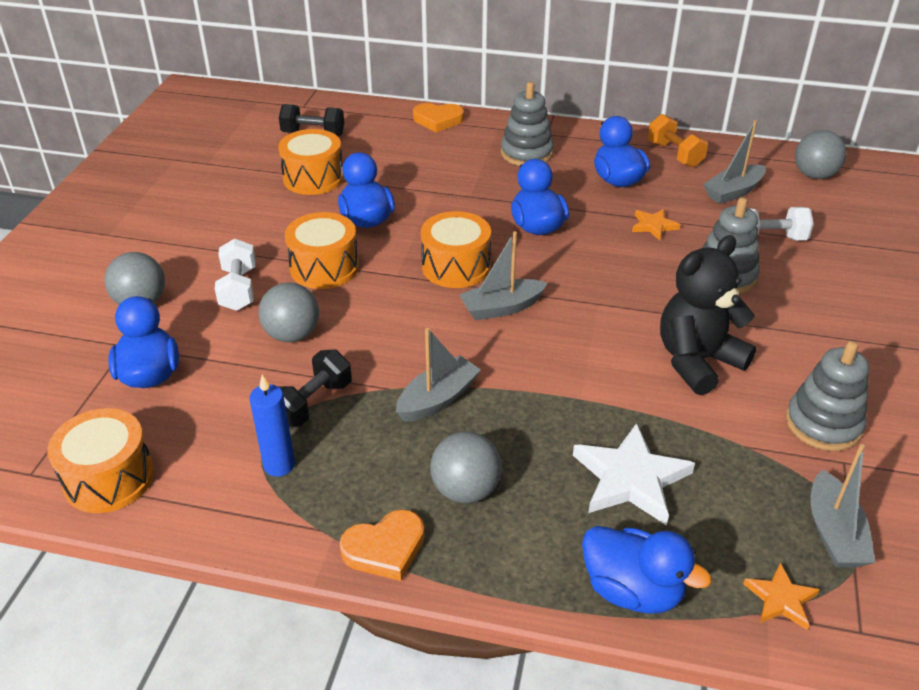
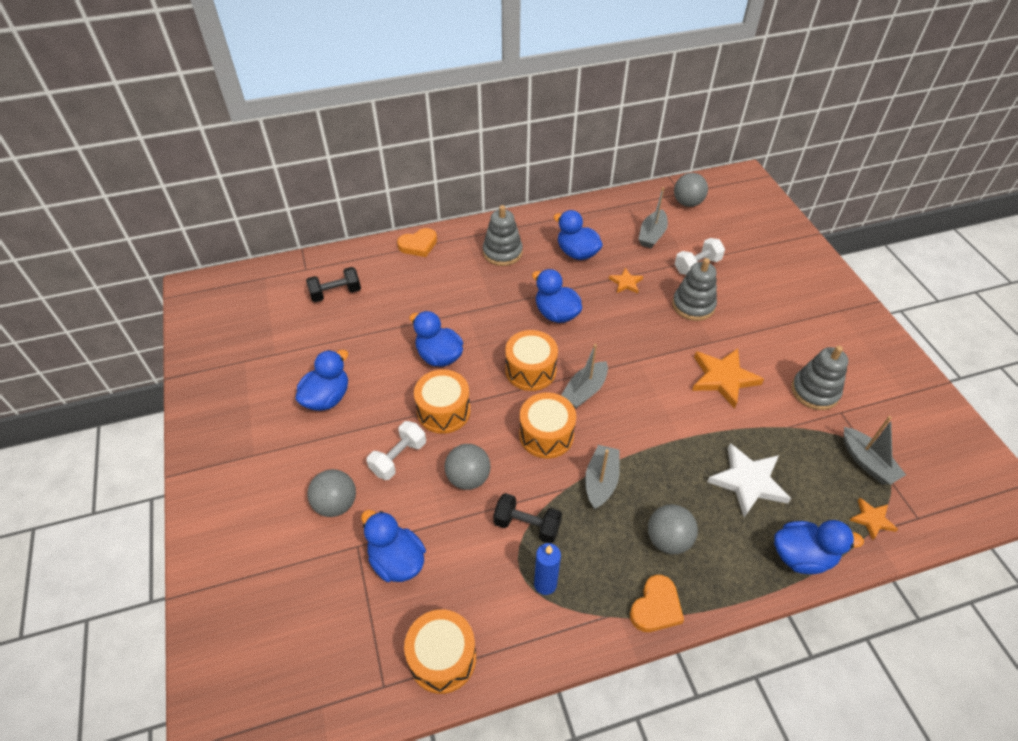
camera: 30 degrees left, 10 degrees up
white dumbbell [215,239,256,311] -> white dumbbell turned 75 degrees clockwise [367,421,426,480]
orange drum [278,129,344,195] -> orange drum moved to [519,393,576,459]
black dumbbell [278,349,352,427] -> black dumbbell turned 75 degrees counterclockwise [493,493,562,543]
orange dumbbell [648,114,708,167] -> none
black teddy bear [660,235,756,395] -> orange star [692,348,764,409]
none -> blue duck [295,350,348,411]

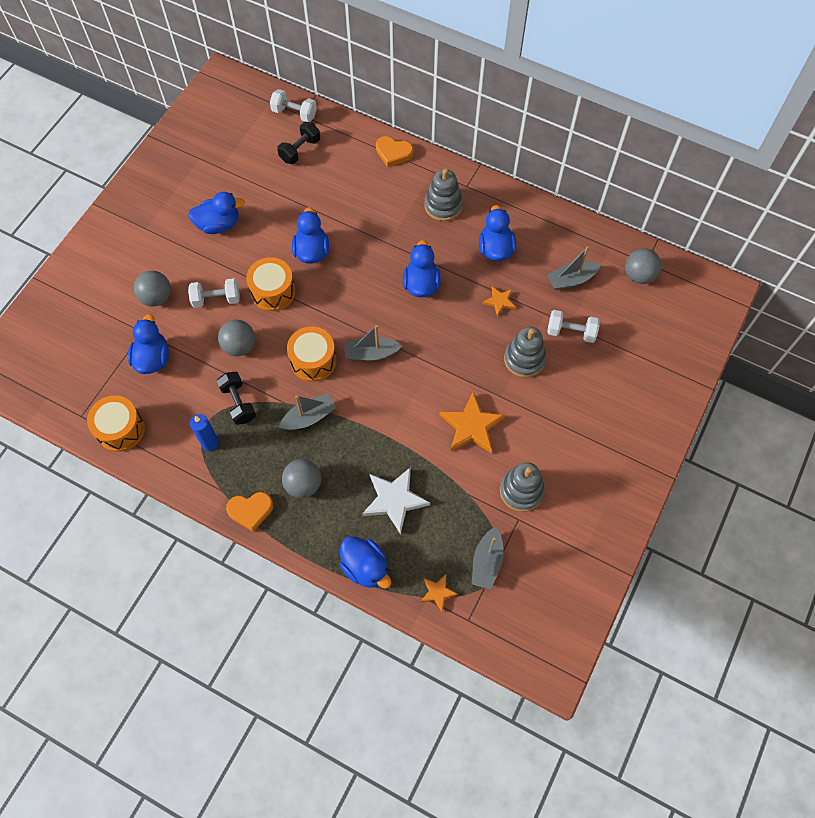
camera: 45 degrees right, 15 degrees up
black dumbbell [306,267,361,302] -> black dumbbell turned 75 degrees counterclockwise [277,122,320,164]
orange drum [505,330,558,391] -> none
none -> white dumbbell [270,89,317,122]

